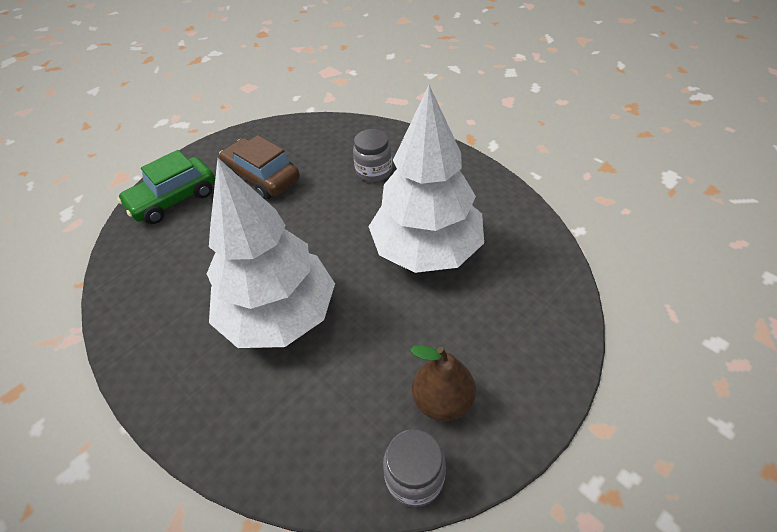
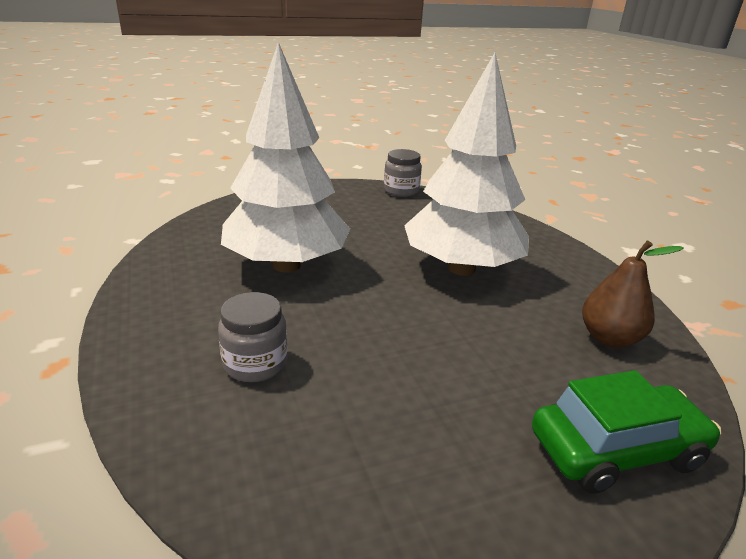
camera: 160 degrees left, 20 degrees down
brown car [219,135,300,200] -> none
brown pear [410,345,476,421] -> brown pear moved to [582,240,684,348]

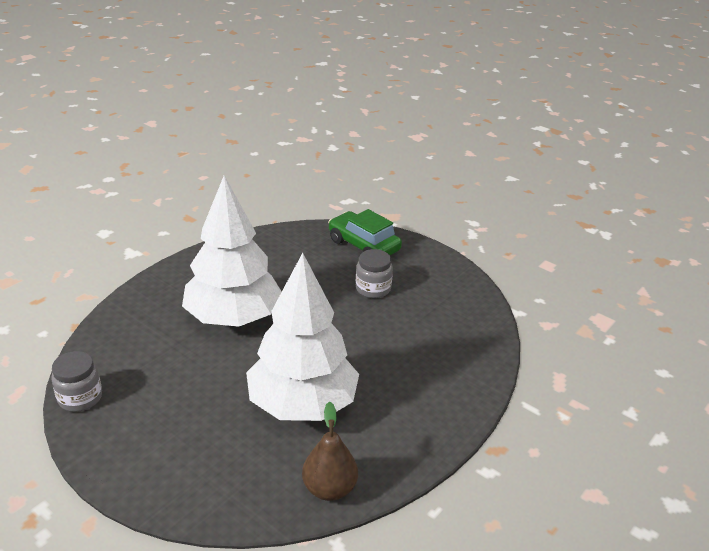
camera: 120 degrees left, 5 degrees up
grey jar [218,292,288,382] -> grey jar moved to [356,249,393,298]
brown pear [582,240,684,348] -> brown pear moved to [302,402,358,501]

